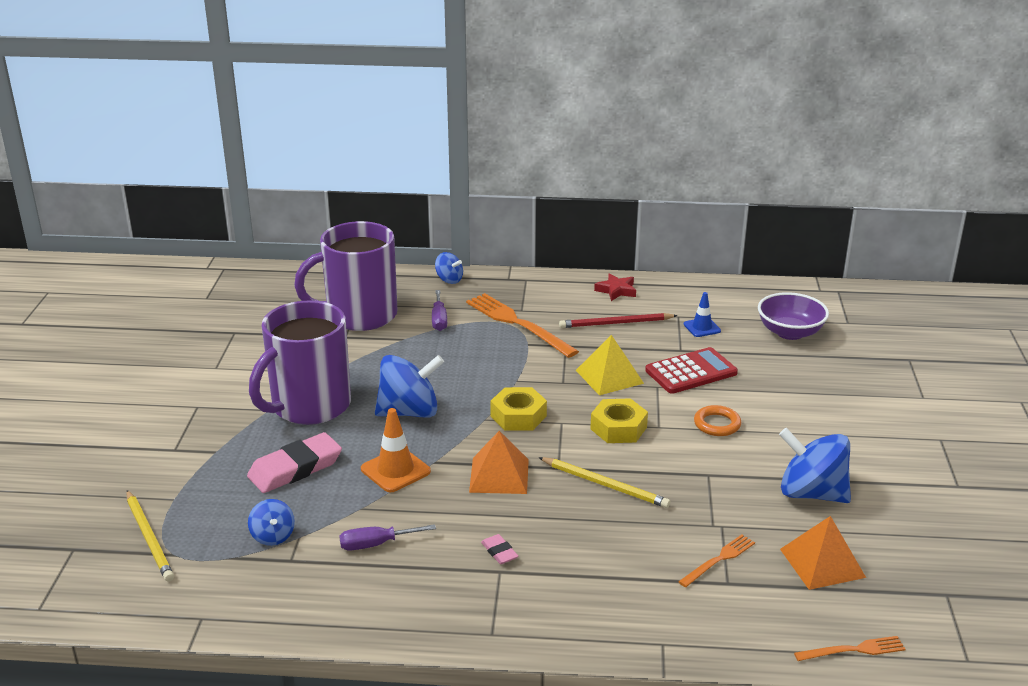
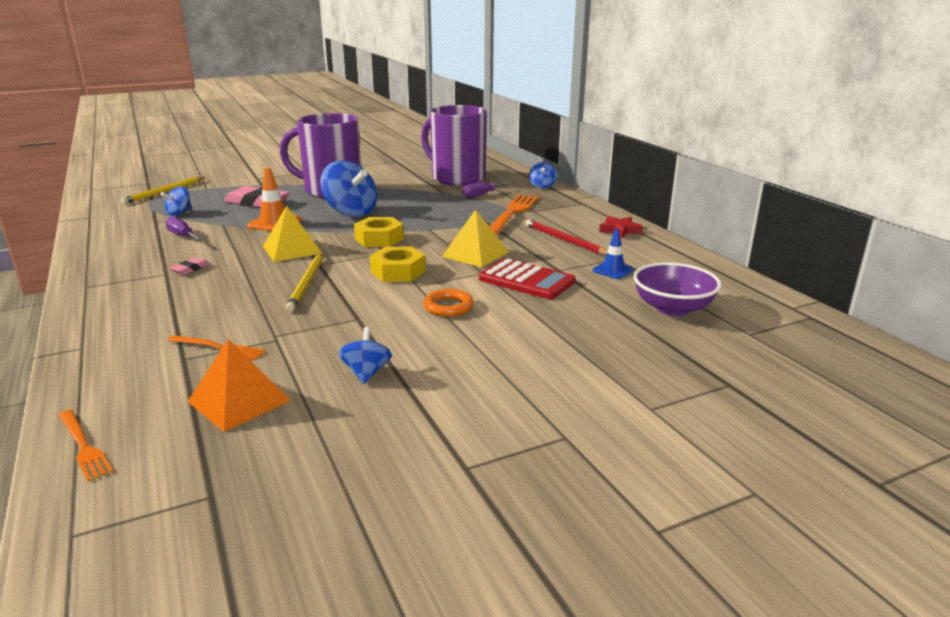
camera: 60 degrees right, 5 degrees down
orange pyramid [469,431,529,494] -> yellow pyramid [263,206,322,262]
blue spinning top [779,428,851,503] -> blue spinning top [339,327,392,384], size x0.52

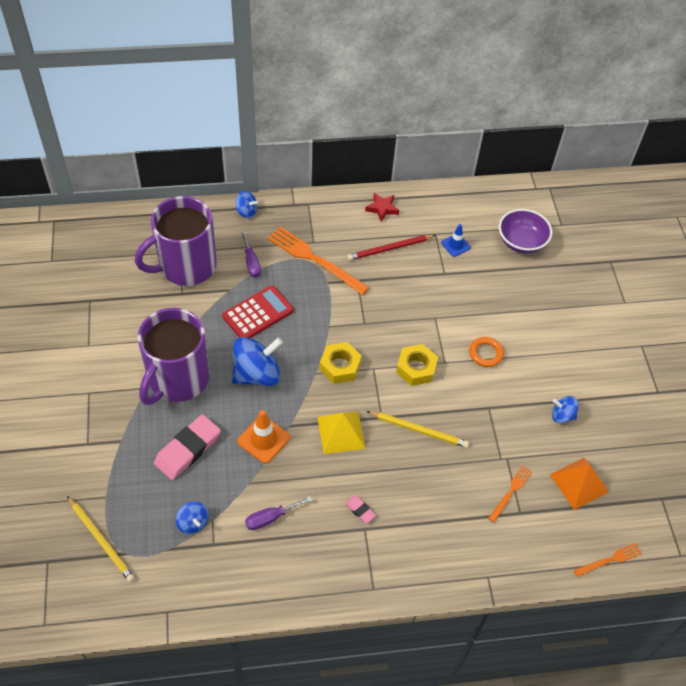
camera: 75 degrees left, 30 degrees up
yellow pyramid [442,210,509,267] -> none
red calculator [479,258,576,299] -> red calculator moved to [222,285,293,338]

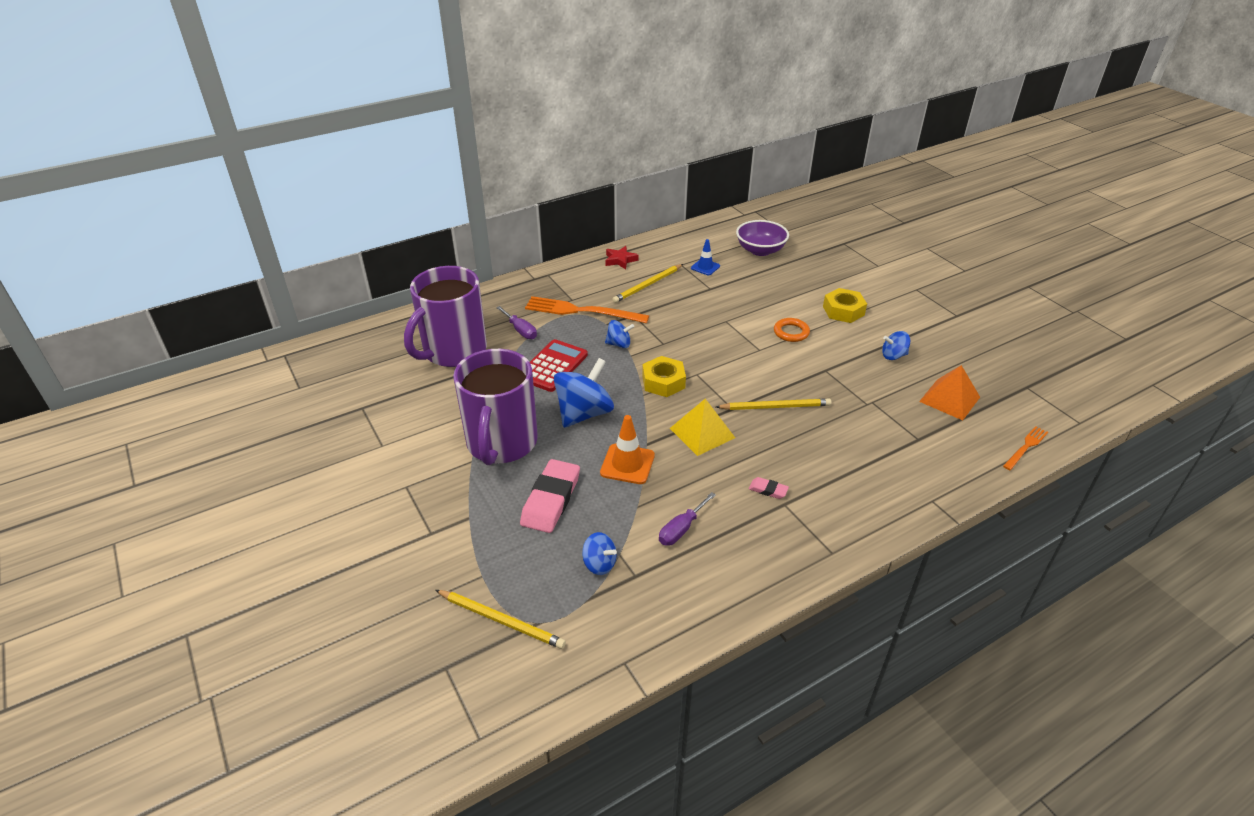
camera: 20 degrees left, 15 degrees down
blue spinning top [235,191,258,218] -> blue spinning top moved to [605,320,634,348]
red pencil [347,235,436,260] -> yellow pencil [612,264,683,303]
yellow nut [396,344,438,386] -> yellow nut moved to [823,288,867,323]
orange fork [488,465,532,523] -> none

